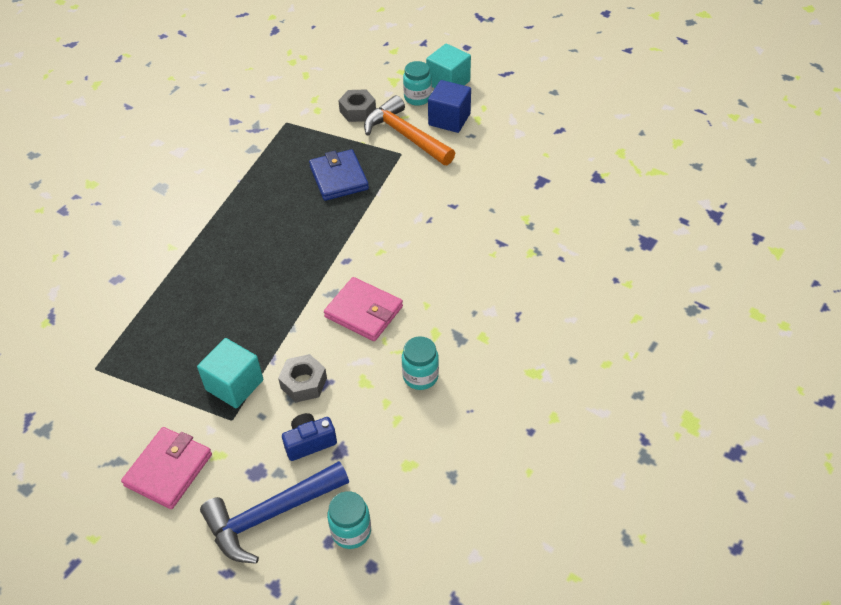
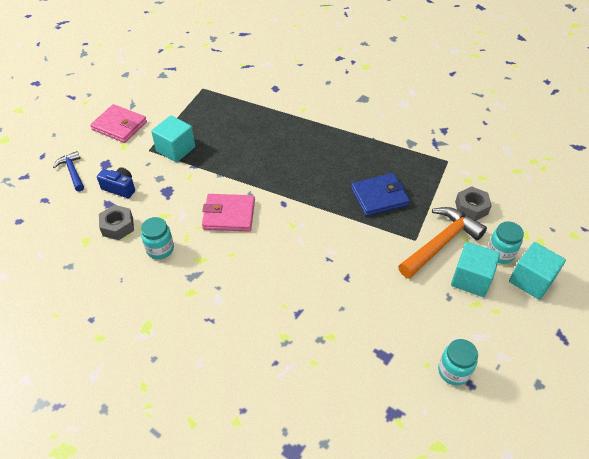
camera: 90 degrees right, 0 degrees up
blue hammer [200,461,349,564] -> blue hammer [53,151,84,192], size x0.56
grey nut [278,354,327,402] -> grey nut moved to [99,205,134,240]
blue camera [282,413,337,461] -> blue camera turned 45 degrees counterclockwise [97,167,135,198]
pink wallet [324,277,403,341] -> pink wallet turned 60 degrees clockwise [202,194,255,232]
turquoise jar [327,491,371,549] -> turquoise jar moved to [438,339,478,386]
blue cube [428,80,471,133] -> turquoise cube [451,242,500,297]

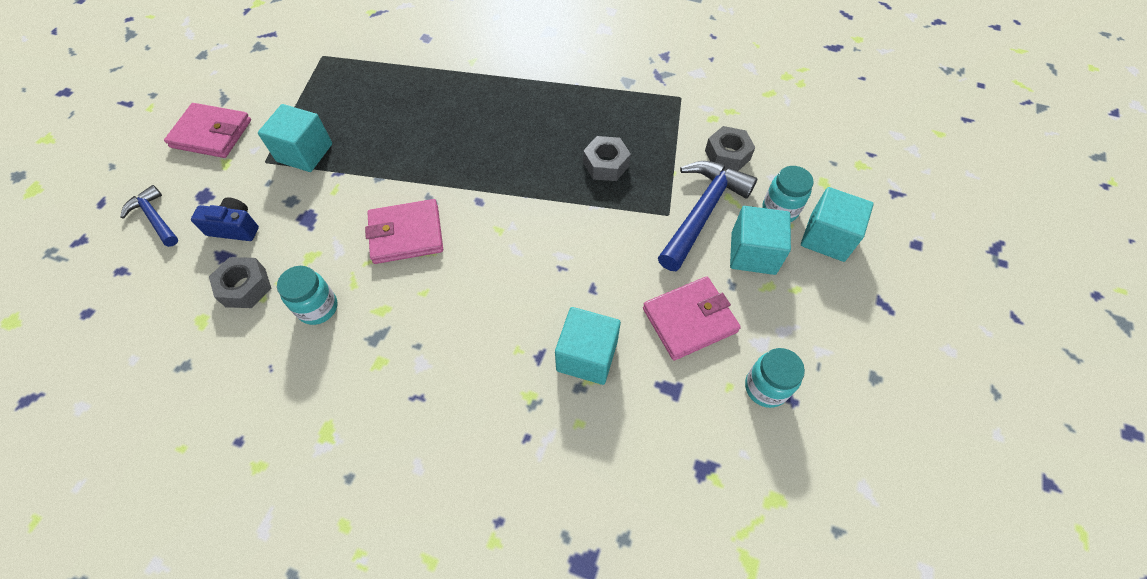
camera: 15 degrees left, 10 degrees up
blue wallet [351,173,410,216] -> grey nut [583,136,631,181]
orange hammer [398,207,487,279] -> blue hammer [658,161,757,271]
none -> turquoise cube [555,307,621,385]
none -> pink wallet [643,276,741,361]

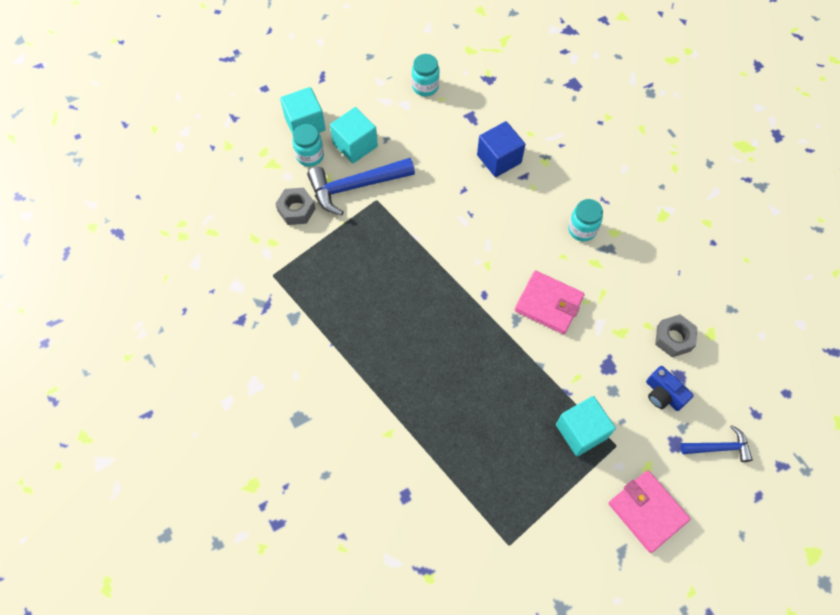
camera: 140 degrees left, 5 degrees up
blue hammer [120,185,178,247] -> blue hammer turned 90 degrees counterclockwise [681,425,753,462]
turquoise jar [277,266,337,325] -> turquoise jar moved to [568,199,603,242]
turquoise cube [555,307,621,385] -> blue cube [477,121,525,177]
grey nut [583,136,631,181] -> none
pink wallet [643,276,741,361] -> none

